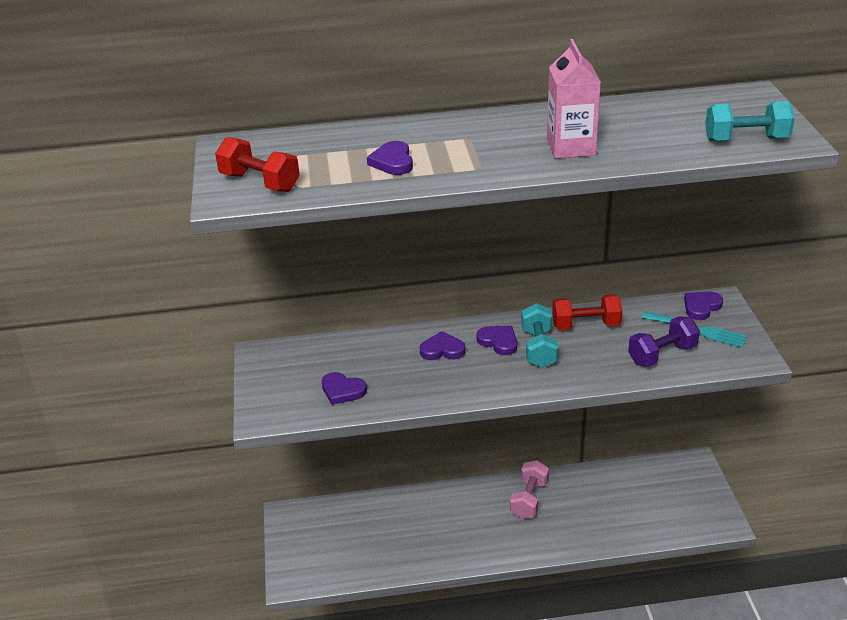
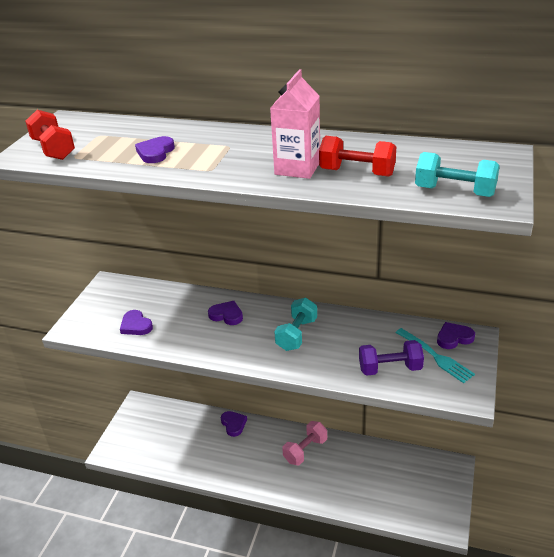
camera: 25 degrees right, 0 degrees up
purple heart [476,326,517,355] -> purple heart moved to [221,411,247,437]
red dumbbell [552,294,623,330] -> red dumbbell moved to [319,136,396,177]

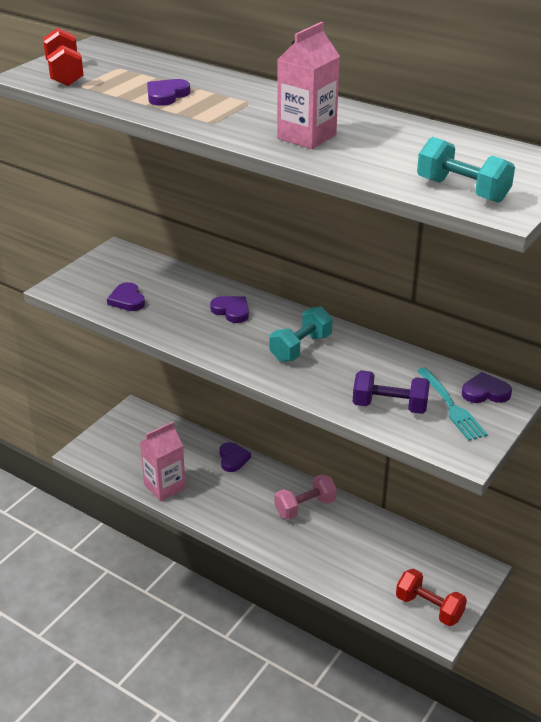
camera: 15 degrees right, 0 degrees up
red dumbbell [319,136,396,177] -> red dumbbell moved to [396,569,467,626]
none -> pink carton [140,422,186,501]

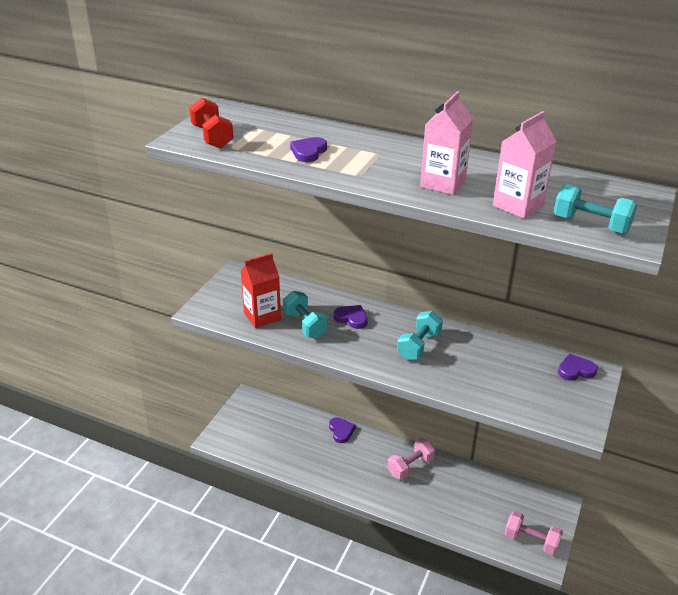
camera: 10 degrees left, 0 degrees up
purple heart [107,282,145,311] -> red carton [241,253,281,328]
pink carton [140,422,186,501] -> pink carton moved to [493,111,557,219]
purple dumbbell [353,370,430,414] -> none
red dumbbell [396,569,467,626] -> pink dumbbell [504,511,563,555]
turquoise fork [417,368,488,441] -> none
none -> turquoise dumbbell [283,291,328,339]

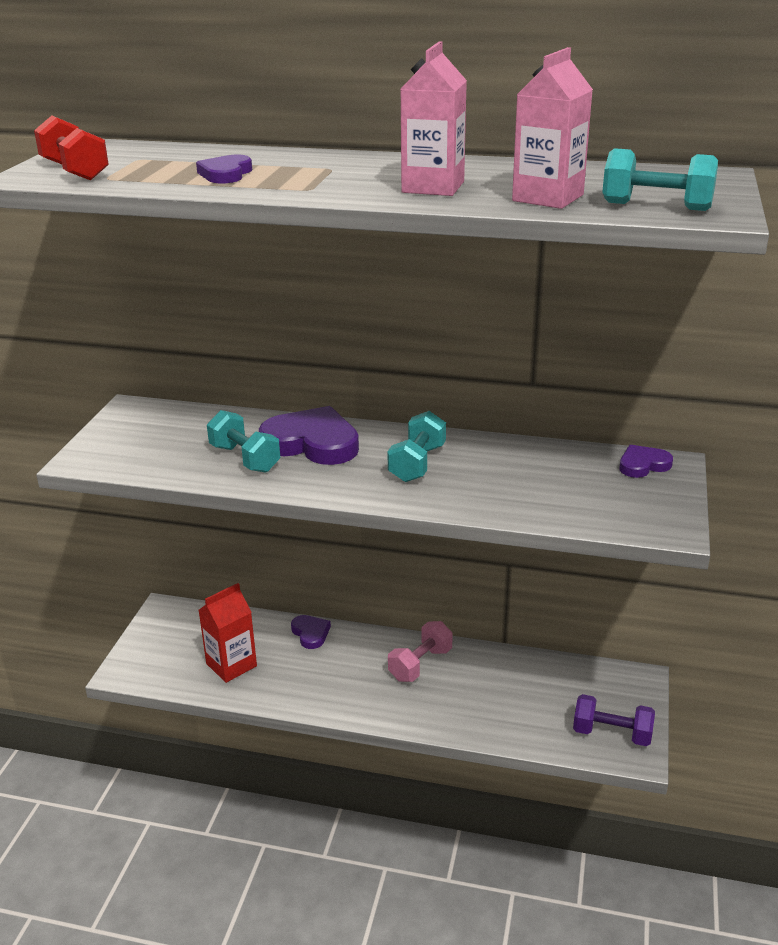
camera: 10 degrees left, 5 degrees down
red carton [241,253,281,328] -> red carton moved to [198,583,257,683]
purple heart [334,305,368,329] -> purple heart [259,406,359,465], size x1.92
pink dumbbell [504,511,563,555] -> purple dumbbell [573,694,655,746]

